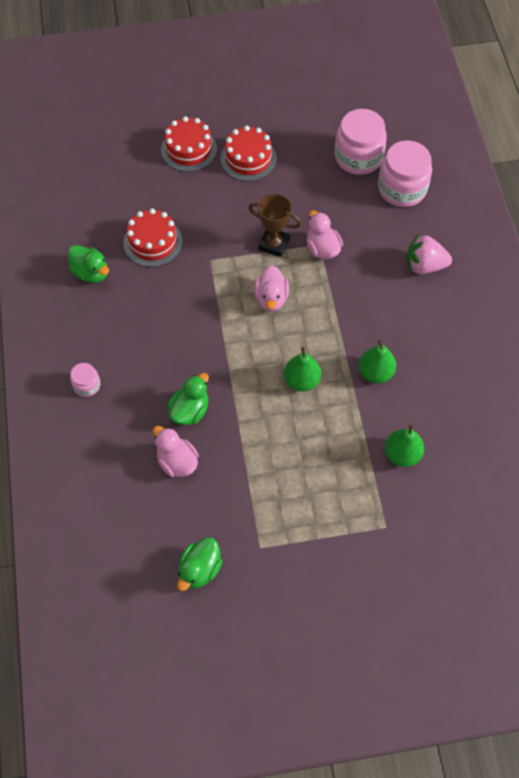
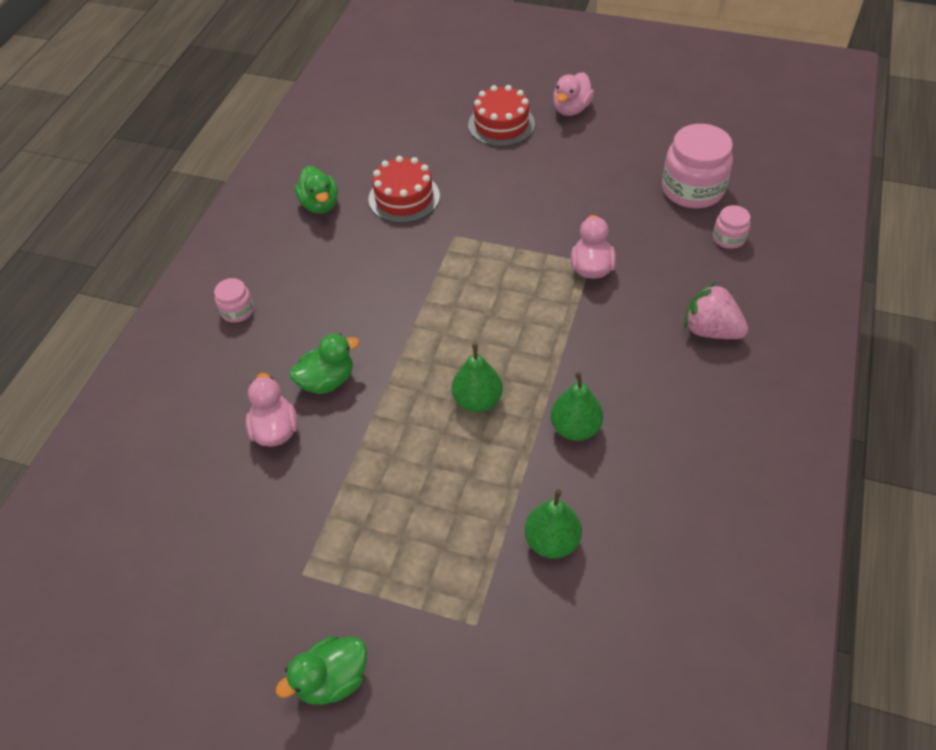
camera: 30 degrees right, 10 degrees down
green duck [177,537,223,591] -> green duck moved to [276,636,367,705]
red cake [220,125,277,181] -> none
brown trophy [248,194,301,257] -> none
pink duck [254,265,289,312] -> pink duck moved to [553,72,594,116]
pink jar [378,140,432,207] -> pink jar [713,205,750,249], size x0.50

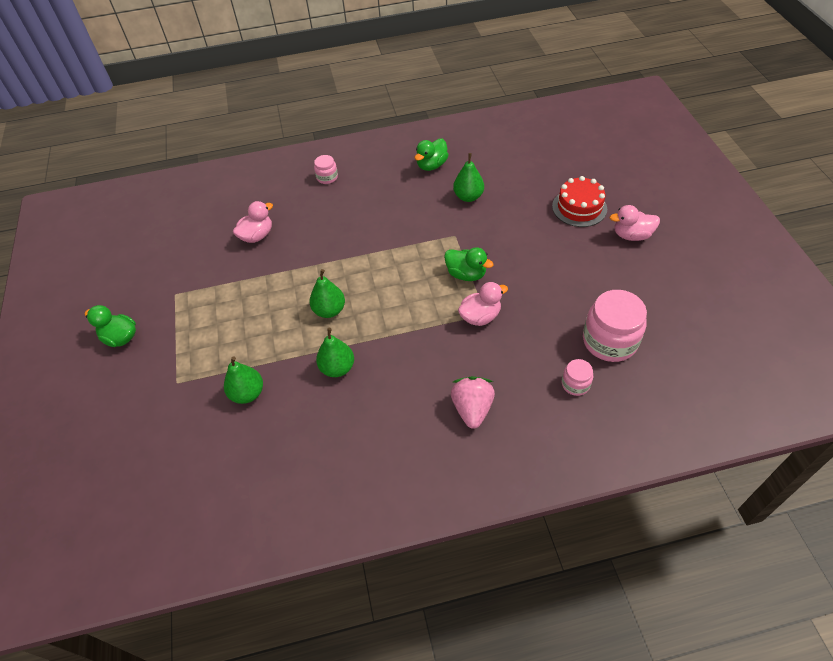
camera: 60 degrees right, 0 degrees up
green duck [289,333,360,394] -> green duck moved to [444,247,494,281]
red cake [368,156,440,223] -> green pear [453,153,484,202]

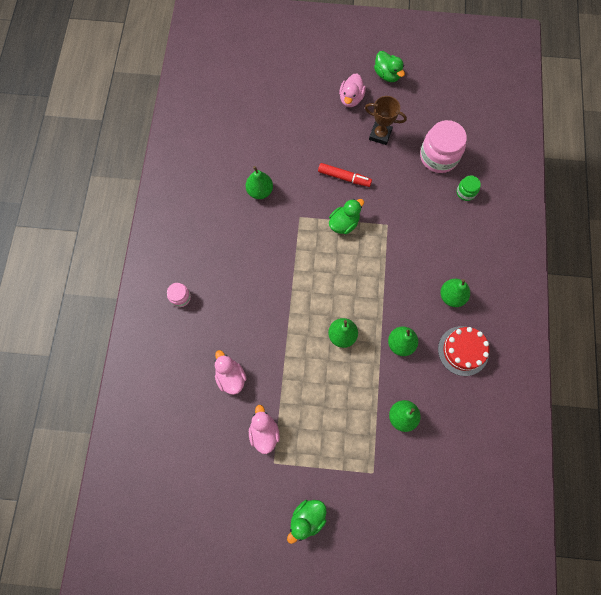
camera: 75 degrees left, 20 degrees up
green duck [415,139,448,171] -> green duck moved to [374,51,405,82]
pink strawberry [451,376,495,429] -> none
pink duck [458,282,508,326] -> pink duck moved to [249,405,280,454]
red cake [552,176,607,227] -> red cake moved to [438,326,489,376]
pink jar [562,359,593,396] -> green jar [457,175,481,201]
none -> red marker [318,163,372,187]
none -> brown trophy [365,96,407,145]
none -> green pear [440,279,470,307]

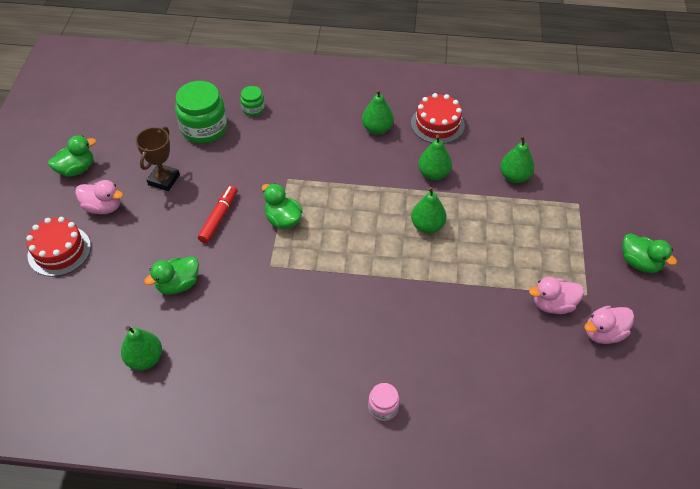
camera: 90 degrees left, 20 degrees down
pink duck [215,350,247,395] -> pink duck moved to [584,306,634,344]
green pear [246,166,273,199] -> green pear moved to [121,326,162,370]
pink jar [420,120,467,173] -> green jar [175,81,227,143]
none -> red cake [26,217,91,277]
none -> green duck [144,256,199,294]

